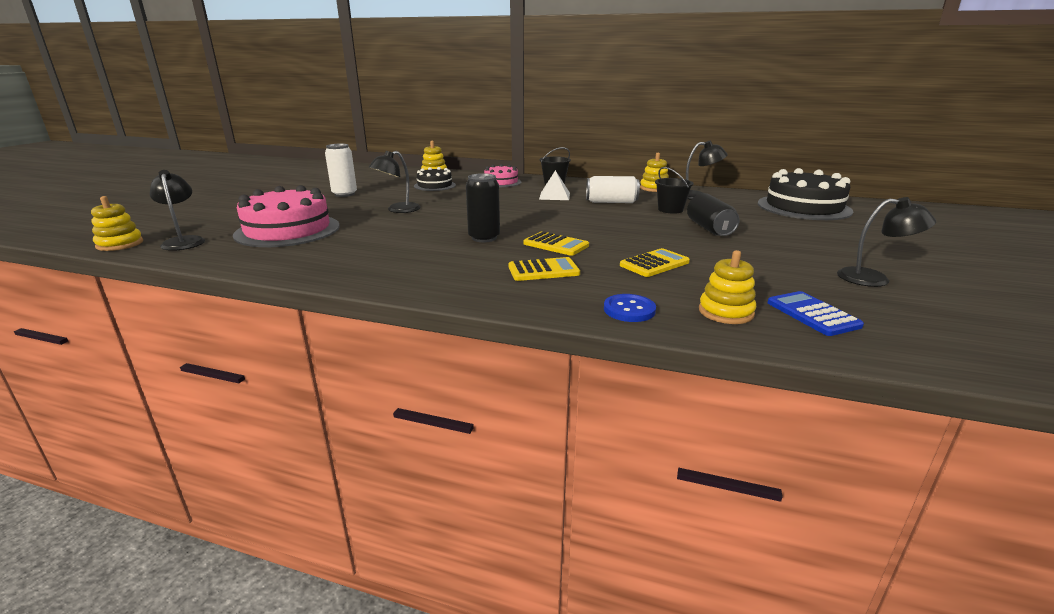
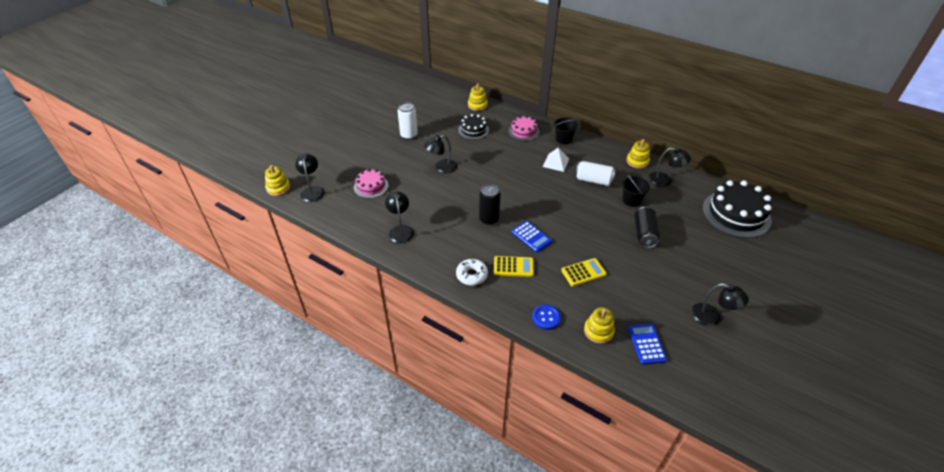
camera: 15 degrees right, 20 degrees up
pink cake [233,185,340,247] -> pink cake [354,169,388,198], size x0.55
yellow calculator [524,231,589,256] -> blue calculator [512,221,552,252]
none -> black lamp [385,191,414,243]
none -> white donut [456,259,488,286]

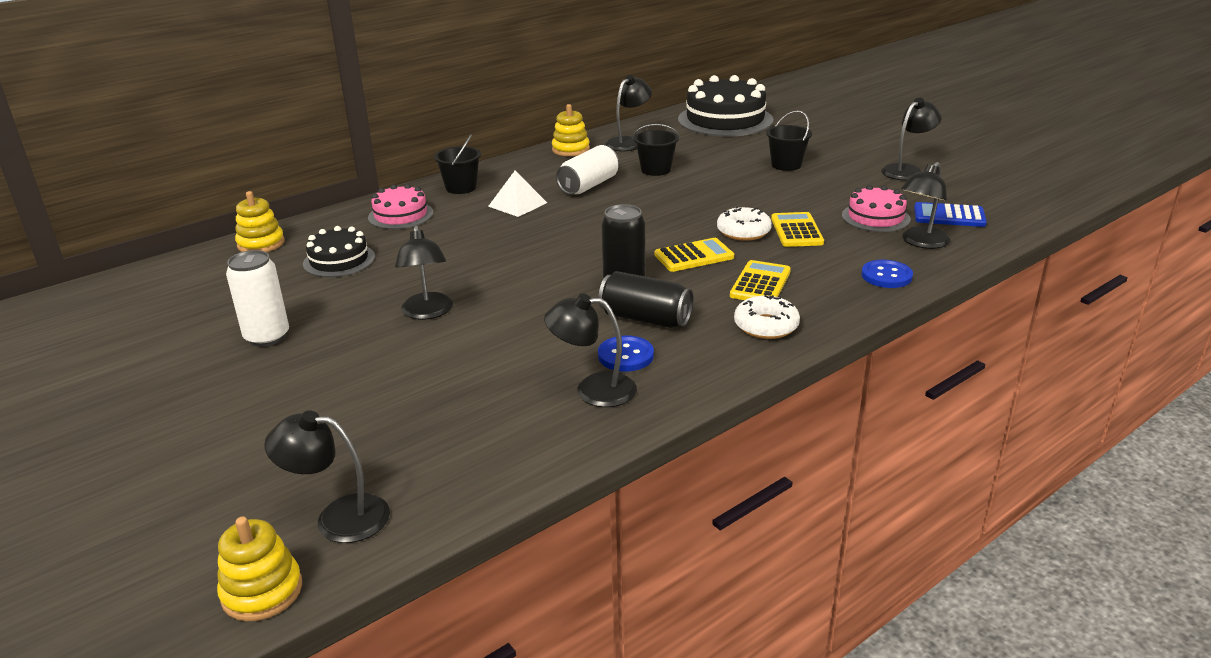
camera: 70 degrees left, 15 degrees down
pink cake [354,169,388,198] -> pink cake moved to [842,185,911,232]
blue calculator [512,221,552,252] -> yellow calculator [654,238,734,272]
yellow stacking toy [584,307,615,344] -> black lamp [901,162,951,249]
black can [634,207,660,248] -> black can moved to [598,271,693,328]
none -> blue button [598,336,654,372]
none -> white donut [717,206,772,241]
none -> black bucket [766,110,812,171]

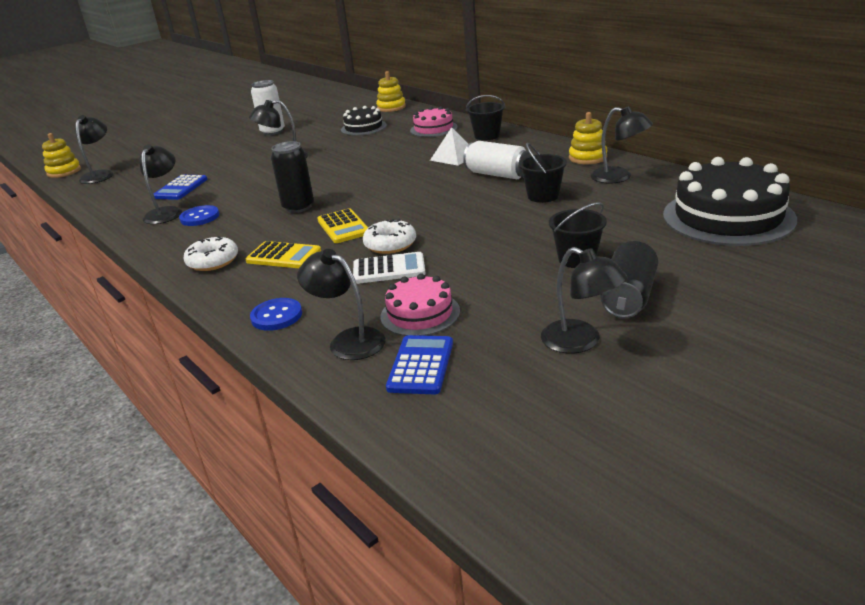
camera: 90 degrees right, 0 degrees up
black can [598,271,693,328] -> black can moved to [600,241,658,318]
yellow calculator [771,212,824,247] -> white calculator [353,252,426,284]
none -> blue calculator [154,175,207,200]

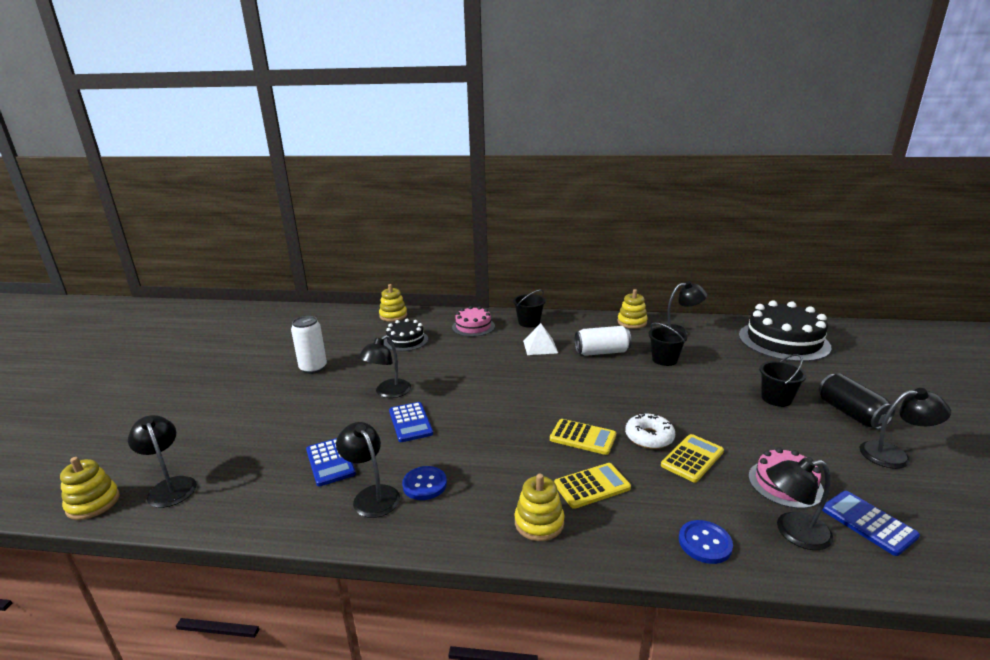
camera: 45 degrees left, 5 degrees down
white donut [183,236,238,271] -> yellow stacking toy [514,474,565,541]
black can [271,141,314,213] -> none
white calculator [353,252,426,284] -> yellow calculator [661,434,724,482]
none -> blue calculator [389,402,433,442]

